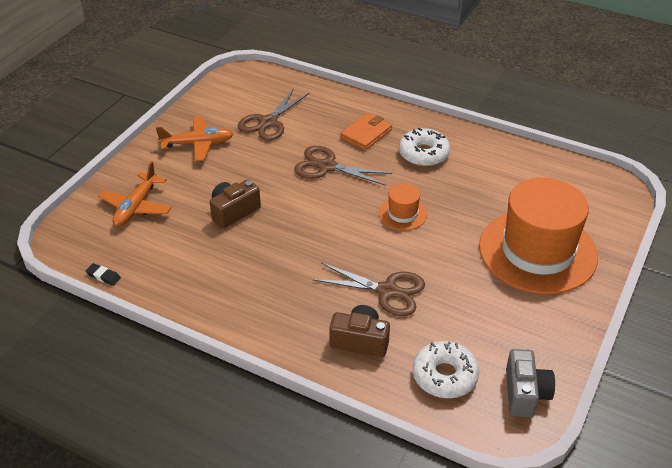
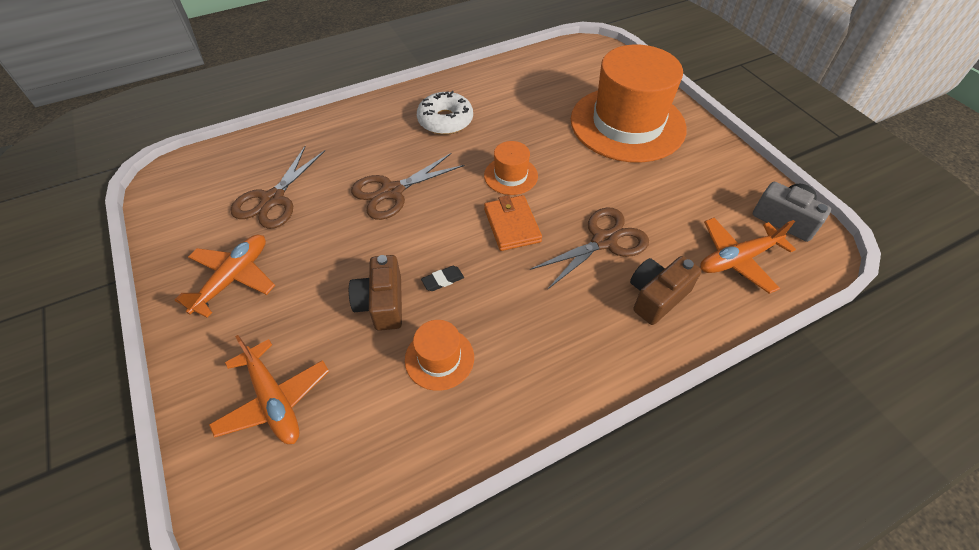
camera: 55 degrees left, 10 degrees up
black eraser [86,263,121,286] -> black eraser moved to [421,266,464,291]
brown scissors [238,88,309,141] -> brown scissors turned 45 degrees clockwise [230,146,325,229]
orange wallet [340,113,392,150] -> orange wallet moved to [484,195,542,251]
white donut [413,341,479,398] -> orange plane [700,218,796,294]
none -> orange hat [405,320,474,391]

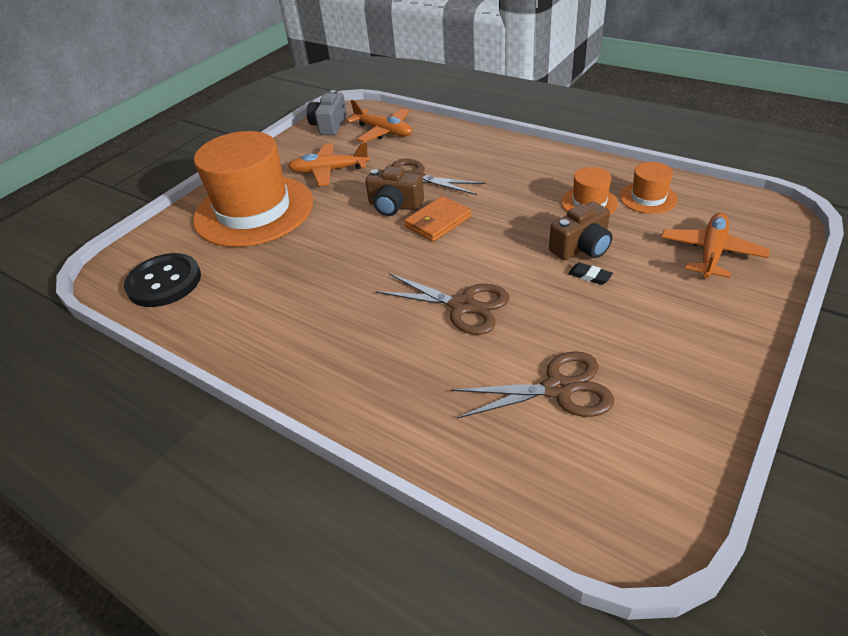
camera: 115 degrees left, 10 degrees down
orange plane [174,235,275,318] -> orange plane moved to [288,142,370,186]
white donut [417,91,473,135] -> none
black eraser [421,266,464,291] -> black eraser moved to [568,263,613,285]
orange hat [484,141,538,195] -> orange hat moved to [620,162,678,214]
brown camera [630,256,702,325] -> brown camera moved to [365,166,424,216]
none -> black button [124,253,201,307]

